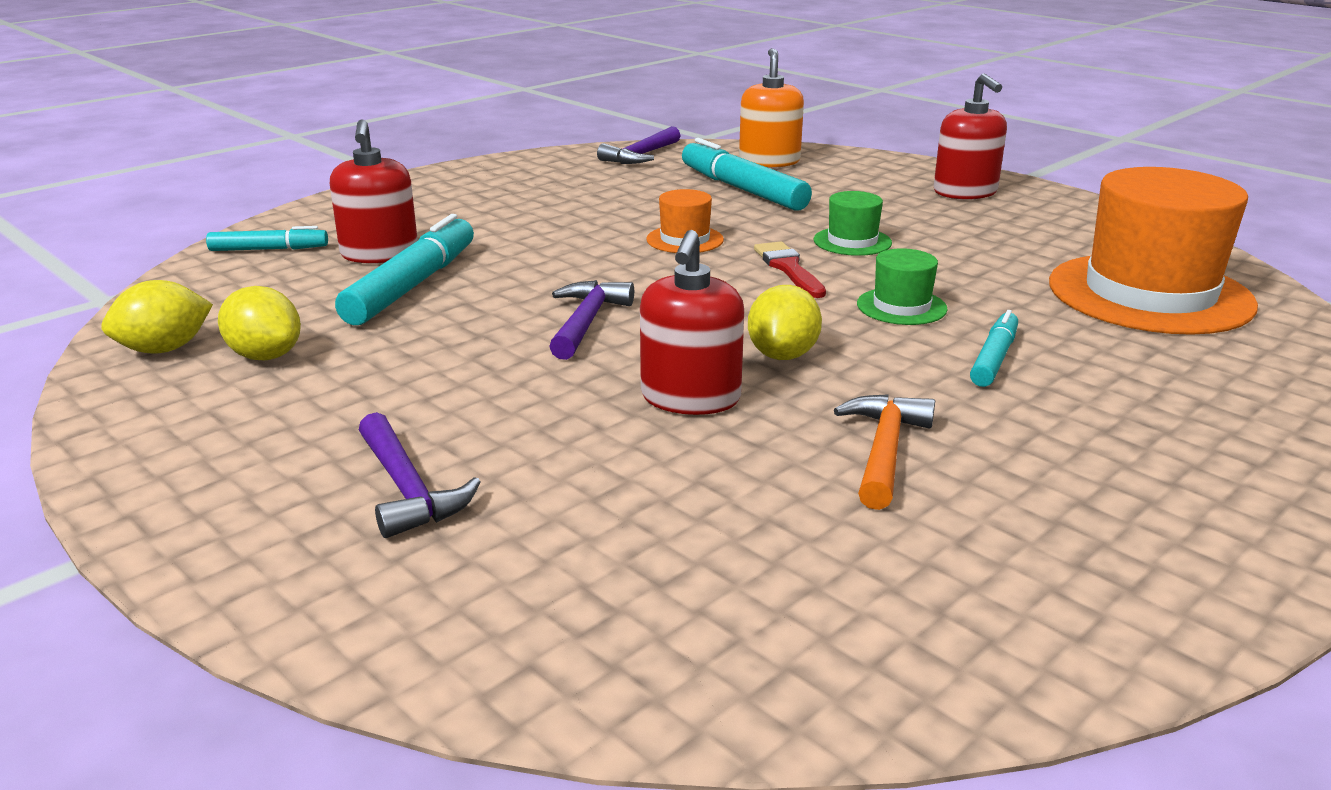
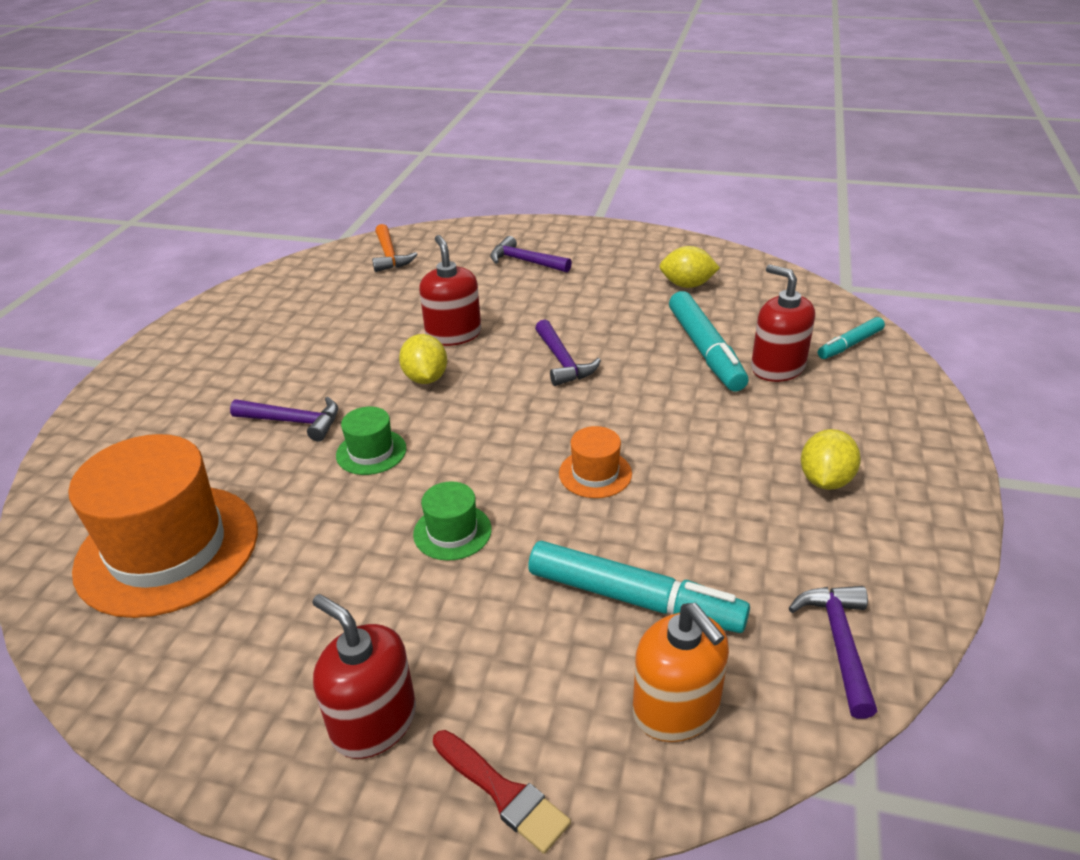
camera: 150 degrees right, 10 degrees up
yellow lemon [101,280,213,354] -> yellow lemon moved to [801,429,861,490]
red brush [754,241,826,298] -> red brush moved to [433,730,571,854]
orange hammer [834,394,935,510] -> orange hammer moved to [372,224,417,272]
turquoise marker [970,310,1018,387] -> purple hammer [230,397,338,441]

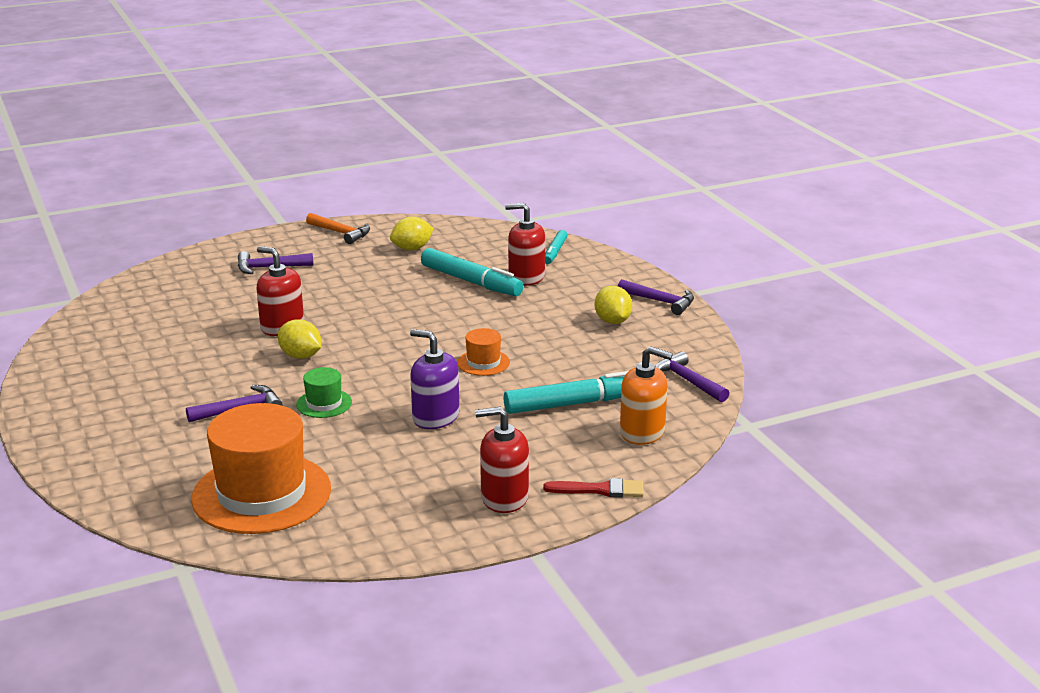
camera: 40 degrees left, 10 degrees down
orange hammer [372,224,417,272] -> orange hammer moved to [306,213,370,244]
green hat [413,482,492,561] -> purple soap dispenser [410,329,459,429]
purple hammer [535,320,601,386] -> purple hammer moved to [618,279,694,315]

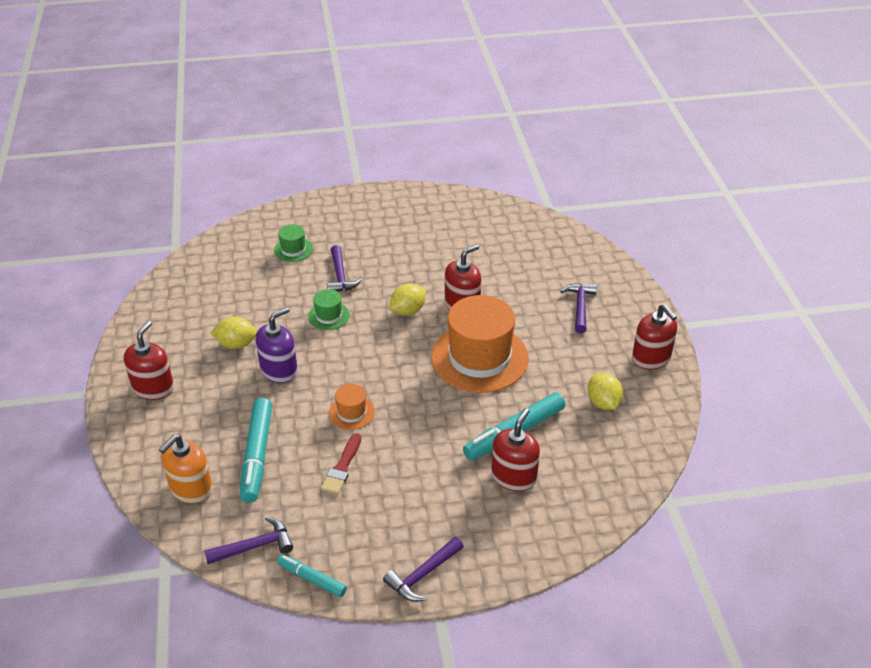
camera: 105 degrees right, 15 degrees up
orange hat [191,403,331,534] -> orange hat moved to [431,295,529,393]
orange hammer [306,213,370,244] -> red soap dispenser [632,304,677,370]
red brush [543,478,644,498] -> red brush moved to [321,433,361,495]
turquoise marker [545,230,568,264] -> turquoise marker moved to [277,554,347,597]
yellow lemon [595,286,632,324] -> yellow lemon moved to [210,317,257,349]
none -> green hat [274,225,313,262]

